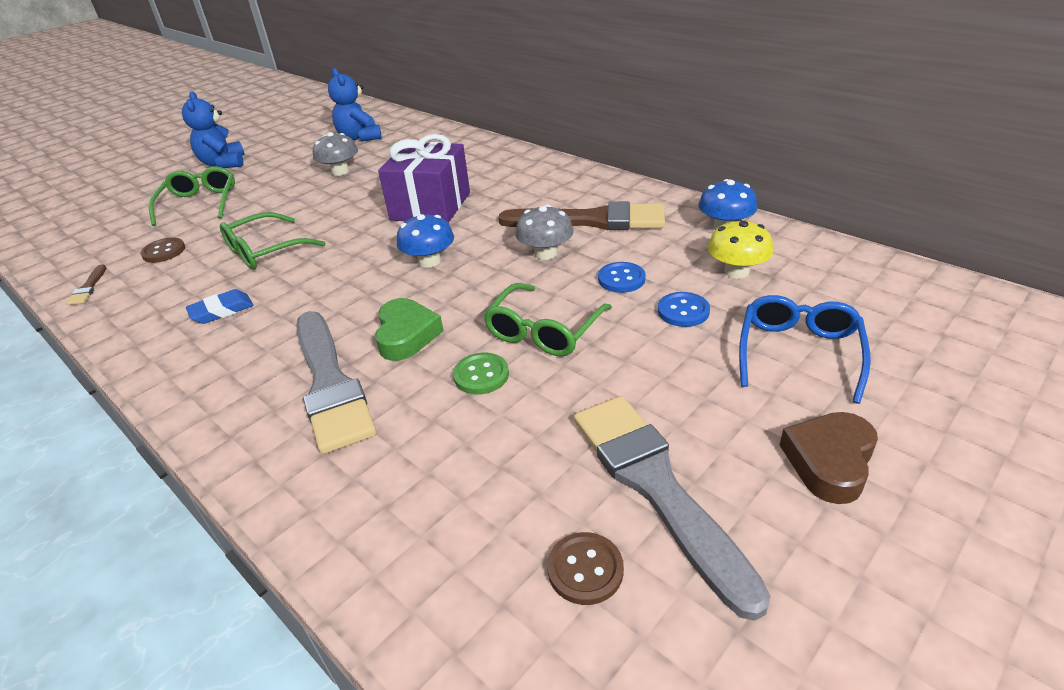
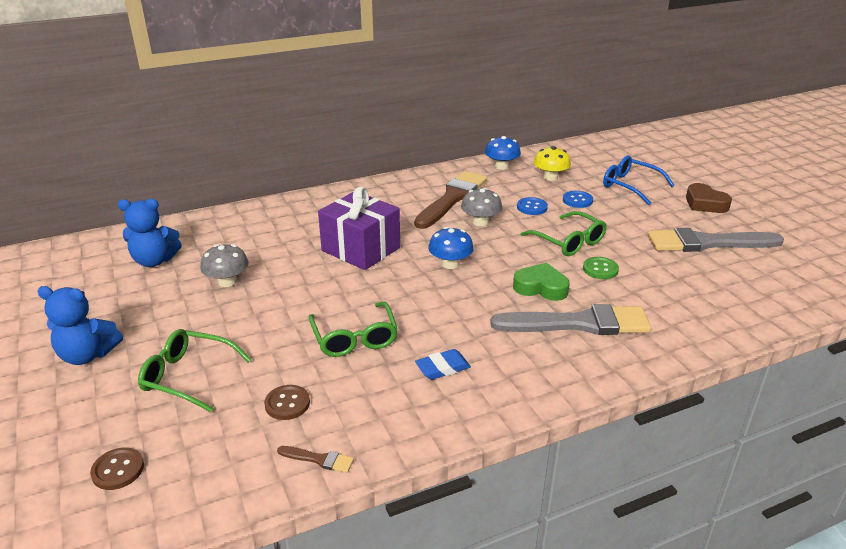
camera: 70 degrees left, 5 degrees down
blue eraser [186,289,253,324] -> blue eraser turned 75 degrees clockwise [415,349,471,380]
brown button [547,532,624,605] -> brown button moved to [90,448,144,490]

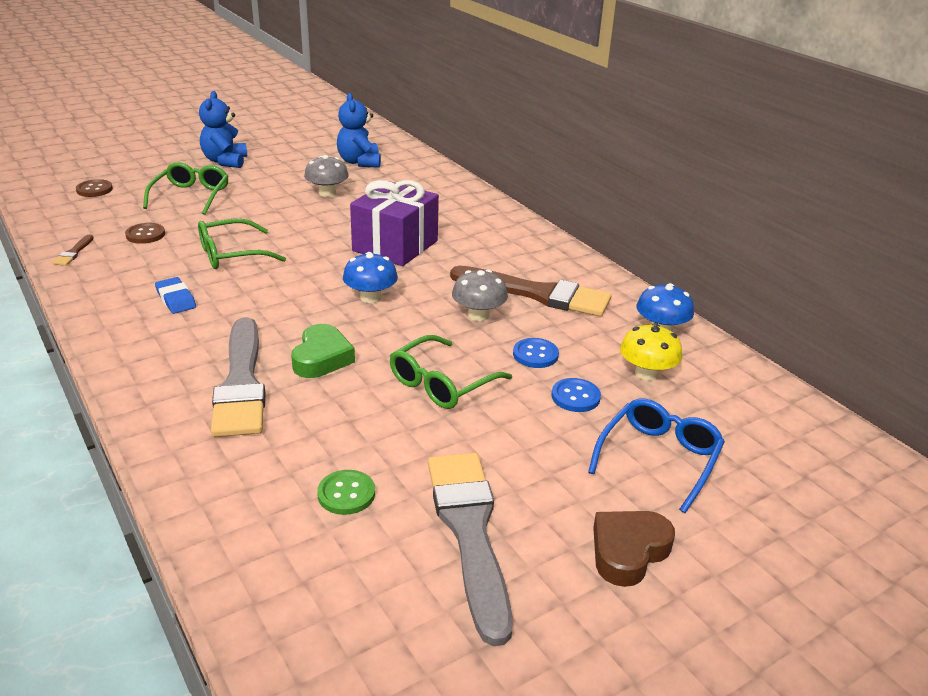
camera: 80 degrees right, 0 degrees up
green button [583,257,619,279] -> green button moved to [317,470,375,515]

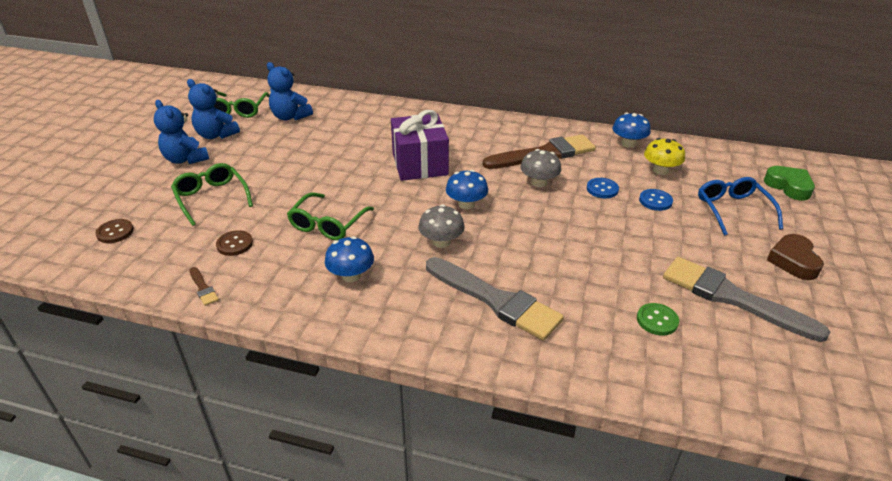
camera: 40 degrees left, 5 degrees up
blue eraser [155,277,196,314] -> blue mushroom [325,236,374,282]
green heart [291,324,355,378] -> green heart moved to [764,166,815,200]
grey mushroom [304,155,349,197] -> grey mushroom moved to [418,204,465,248]
green glasses [390,335,512,409] -> green glasses moved to [214,92,270,118]
none -> blue teddy bear [187,79,240,139]

